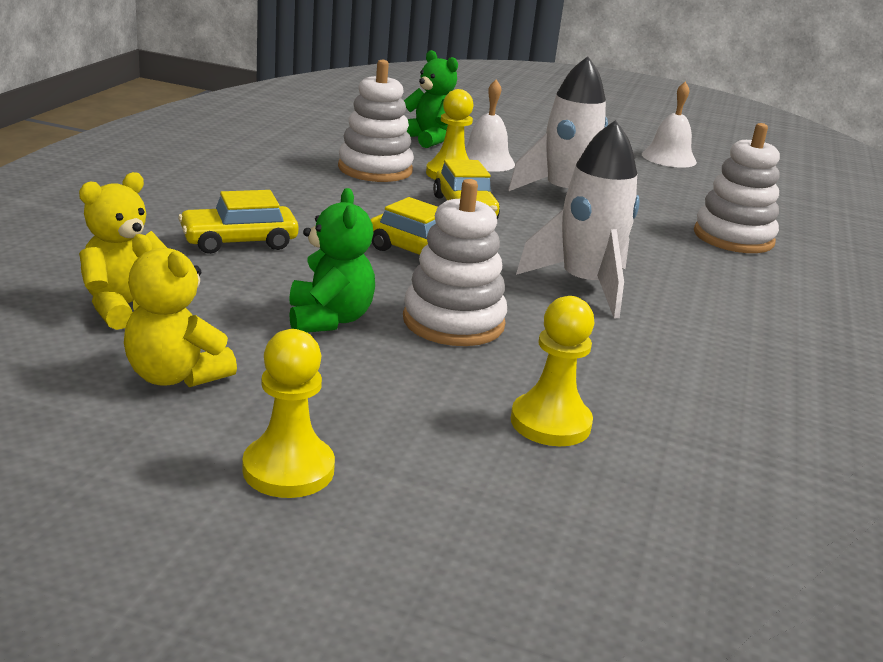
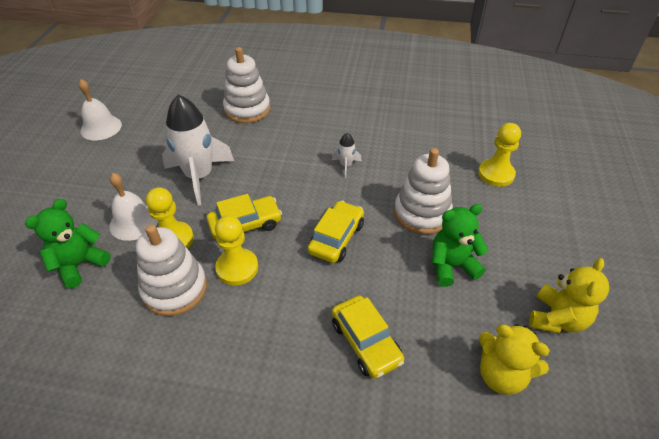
camera: 95 degrees left, 20 degrees up
yellow pawn [242,329,335,498] -> yellow pawn moved to [215,216,258,285]
white rocket [516,120,640,319] -> white rocket [332,133,362,178], size x0.44

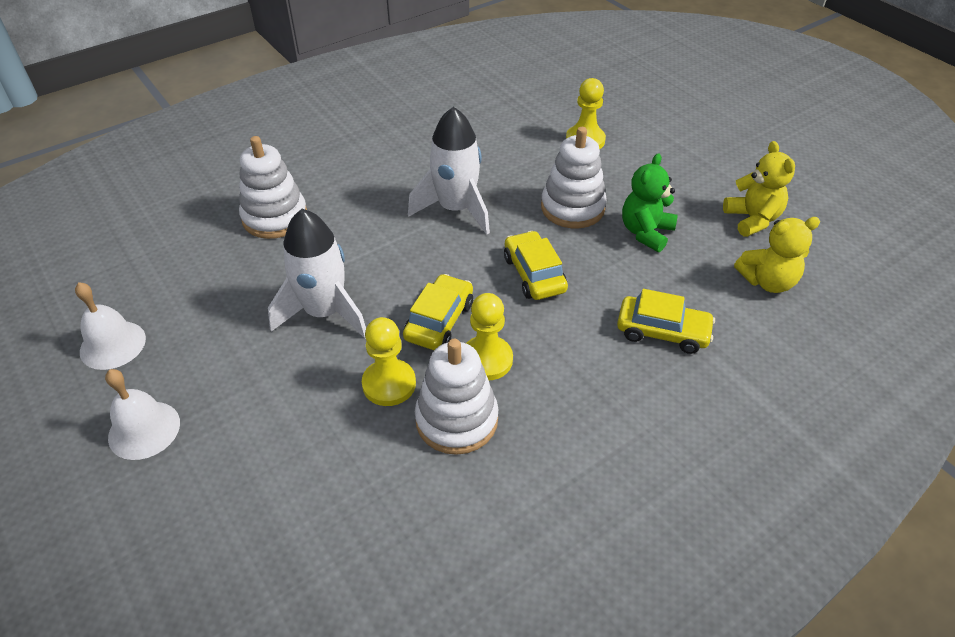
camera: 45 degrees left, 0 degrees up
green teddy bear [25,199,111,288] -> none
white bell [109,173,158,241] -> white bell moved to [105,369,180,460]
white rocket [332,133,362,178] -> white rocket [408,107,490,235], size x2.27

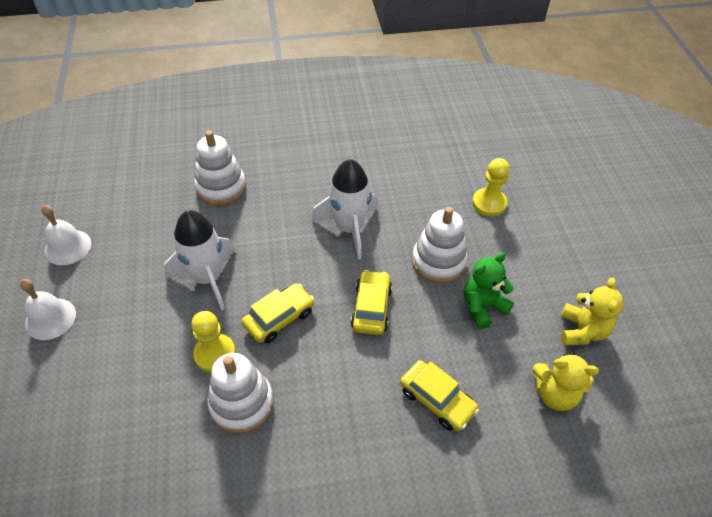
camera: 25 degrees right, 5 degrees up
yellow pawn [466,293,513,380] -> none

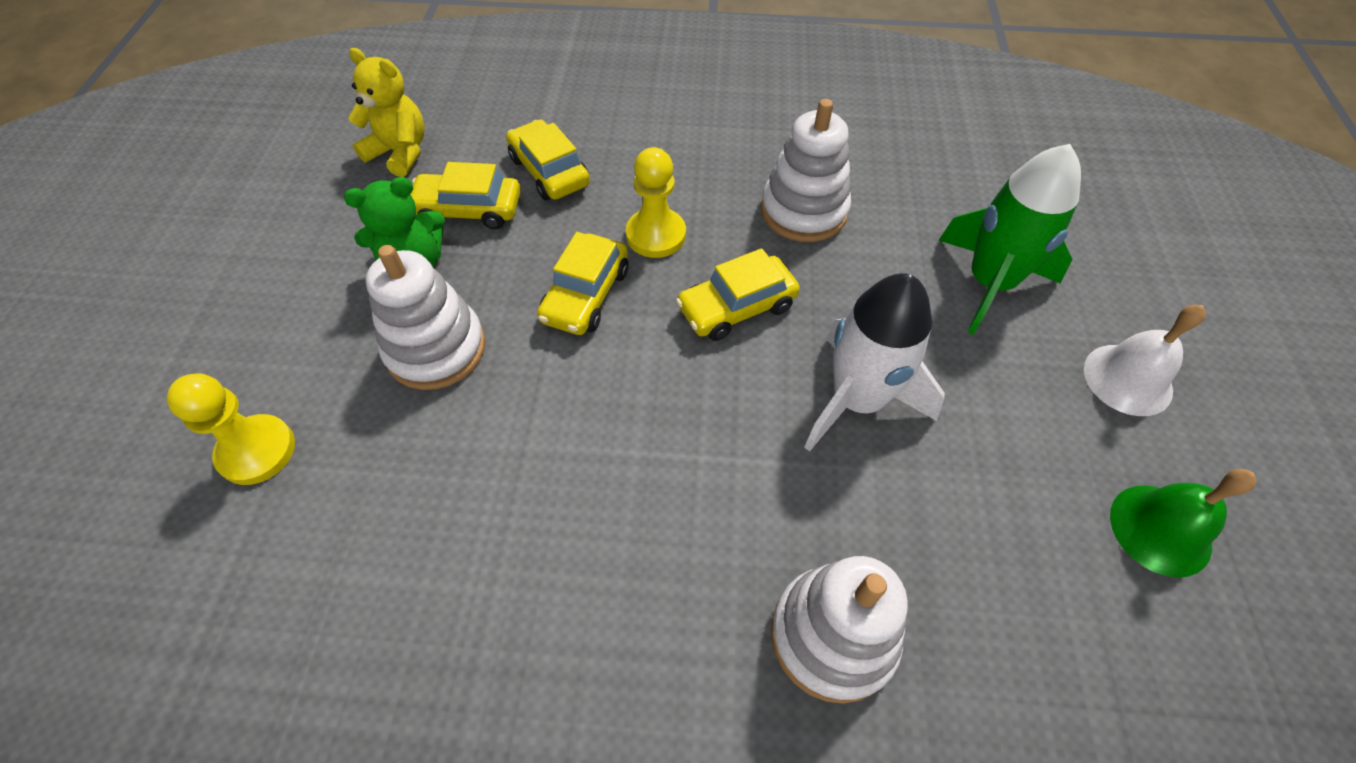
camera: 165 degrees left, 5 degrees up
white bell [41,205,91,265] -> green bell [1110,469,1257,578]
yellow pawn [191,311,236,373] -> yellow pawn moved to [626,147,686,258]
white rocket [311,159,378,259] -> none
yellow teddy bear [561,278,624,346] -> none
none -> yellow car [410,162,521,229]
none -> green rocket [938,144,1081,335]

